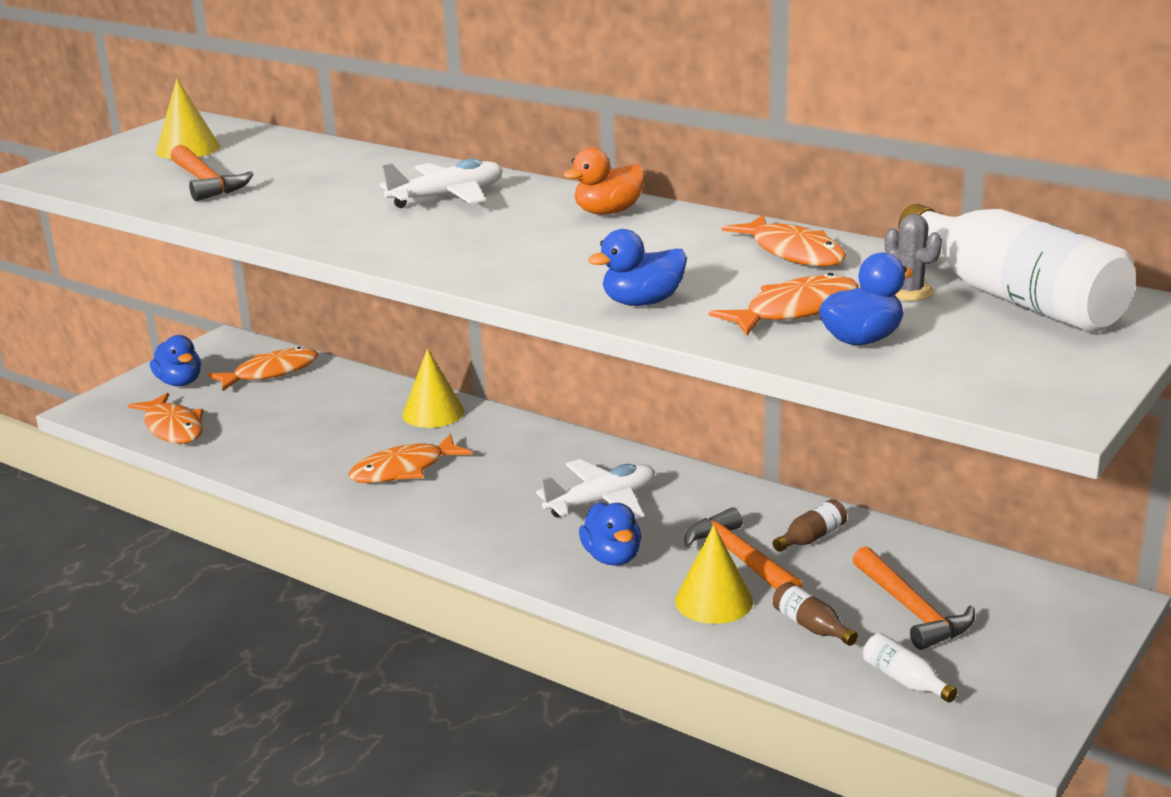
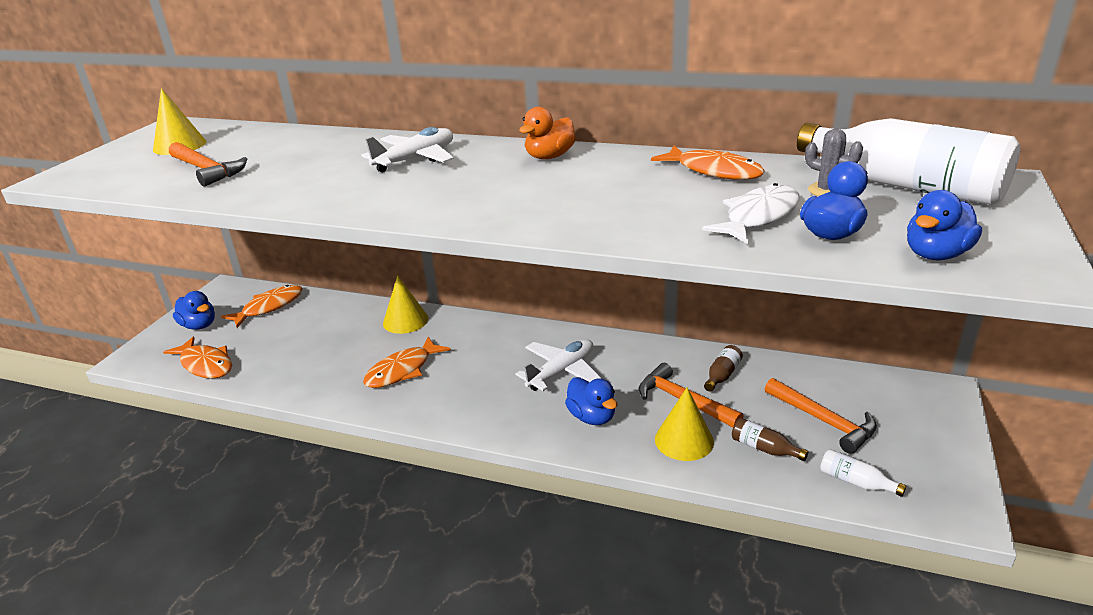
camera: 15 degrees left, 5 degrees up
blue duck [588,229,687,306] -> blue duck moved to [907,190,982,260]
orange fish [709,273,859,335] -> white fish [702,183,800,244]

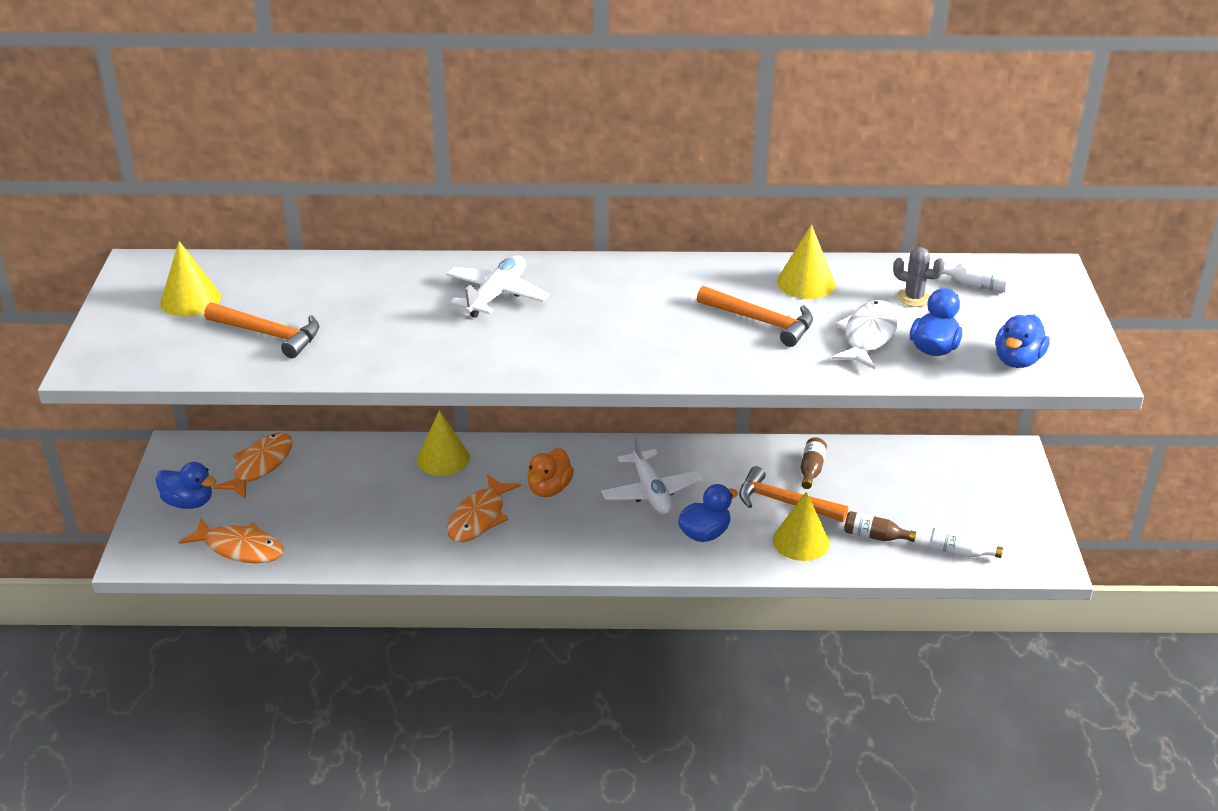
camera: 20 degrees left, 5 degrees up
white plane [516,339,602,391] -> white plane turned 135 degrees clockwise [601,434,703,515]
orange duck [519,107,576,159] -> orange duck moved to [527,448,574,497]
blue duck [565,377,617,425] -> blue duck turned 75 degrees counterclockwise [678,484,738,542]
orange fish [651,146,765,180] -> yellow cone [777,224,836,299]
orange hammer [765,378,877,454] -> orange hammer moved to [697,286,813,347]
white bottle [797,118,1020,205] -> white bottle [942,262,1012,292], size x0.40

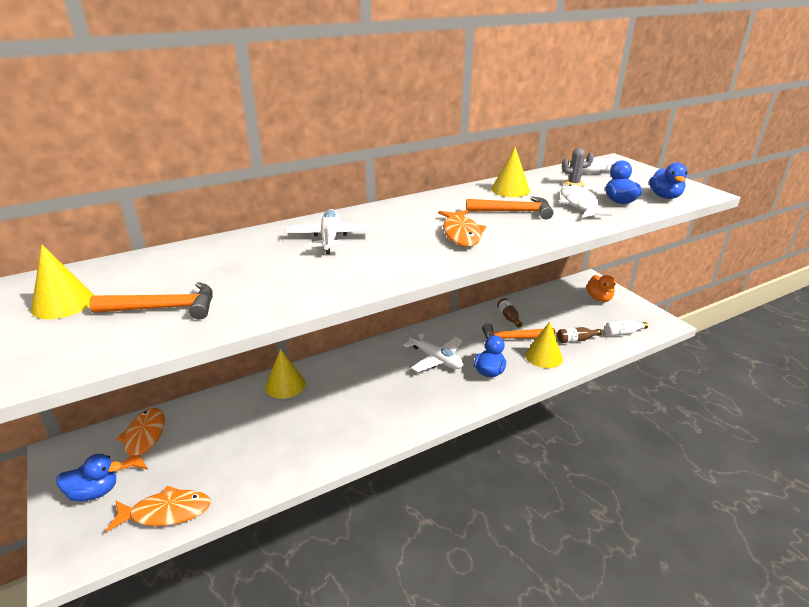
camera: 30 degrees left, 5 degrees down
orange fish [447,474,521,542] -> orange fish moved to [438,210,486,247]
orange duck [527,448,574,497] -> orange duck moved to [586,275,616,302]

